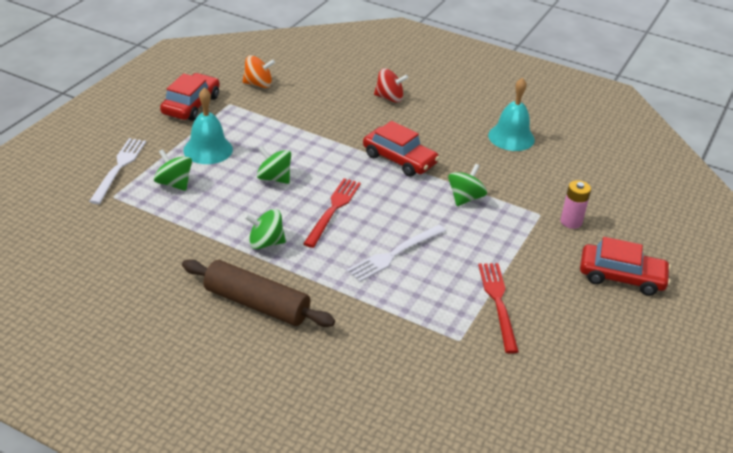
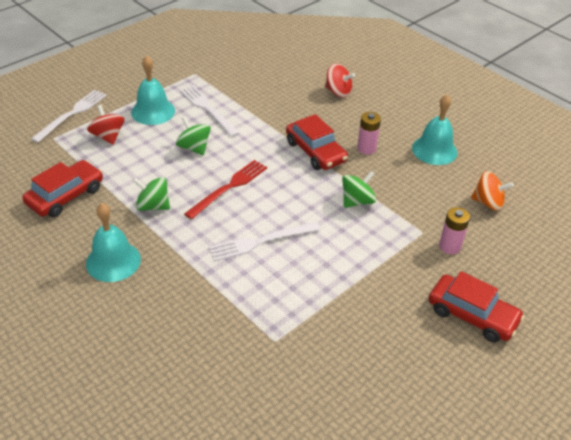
camera: 20 degrees right, 5 degrees up
green spinning top [154,149,192,191] -> red spinning top [87,105,124,145]
red car [160,73,220,121] -> red car moved to [22,160,103,217]
brown rolling pin [182,259,335,327] -> turquoise bell [86,203,141,282]
orange spinning top [243,55,275,88] -> orange spinning top moved to [471,171,514,211]
red fork [478,263,519,354] -> none
none -> white fork [180,86,240,137]
none -> pink battery [357,112,381,155]

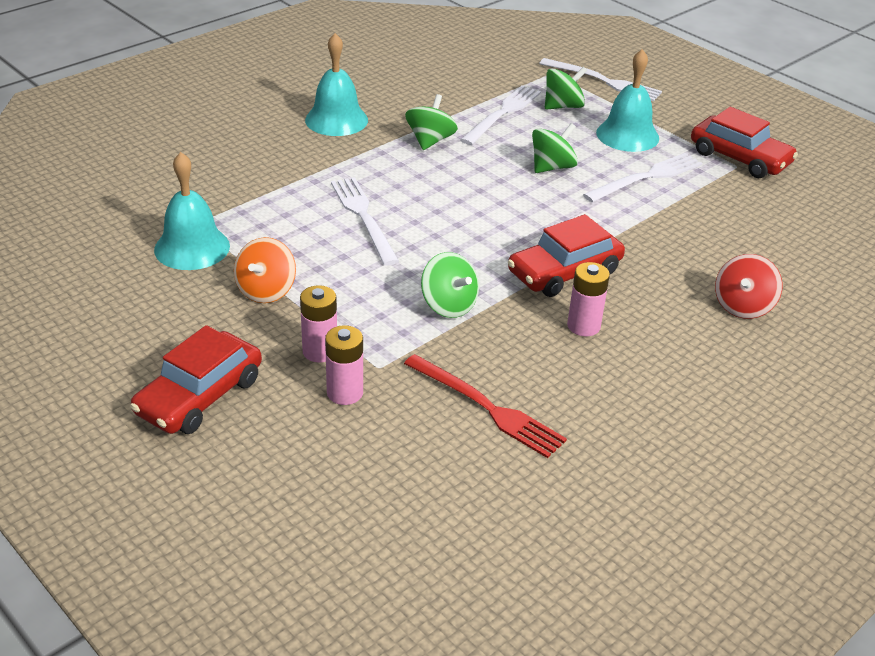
camera: 90 degrees right, 5 degrees down
red car [22,160,103,217] -> red car moved to [691,107,798,178]
red spinning top [87,105,124,145] -> green spinning top [545,67,587,109]
red fork [184,160,267,219] -> red fork moved to [404,354,567,458]
turquoise bell [412,95,458,165] -> turquoise bell moved to [154,152,230,270]
orange spinning top [471,171,514,211] -> orange spinning top moved to [234,237,296,303]
none -> pink battery [300,285,337,363]
none -> white fork [461,85,541,145]

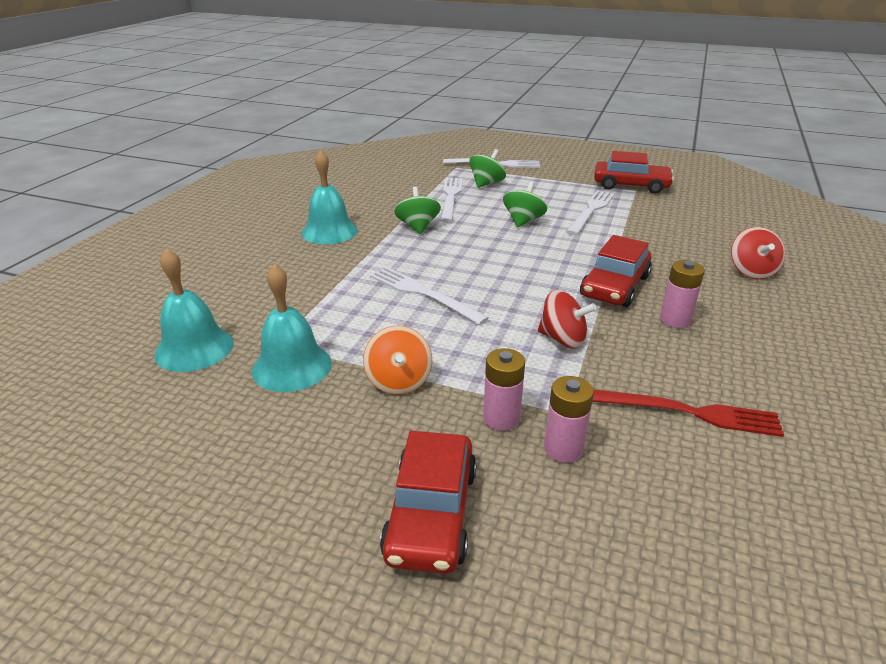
camera: 25 degrees left, 5 degrees down
green spinning top [421,252,479,318] -> red spinning top [538,290,597,349]
turquoise bell [596,49,659,152] -> turquoise bell moved to [154,248,234,372]

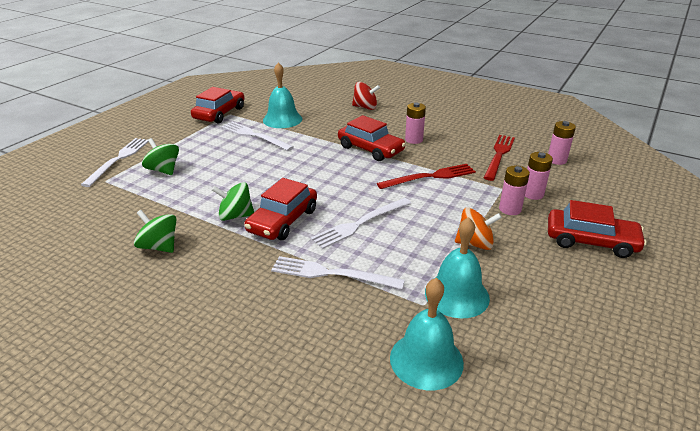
camera: 80 degrees left, 0 degrees up
turquoise bell [302,150,358,244] -> turquoise bell moved to [263,62,302,128]
white fork [441,178,463,222] -> white fork moved to [271,256,405,289]
green spinning top [503,182,547,227] -> green spinning top moved to [134,210,176,253]
red spinning top [538,290,597,349] -> red fork [377,164,476,189]
none -> red car [244,178,317,240]
none -> pink battery [548,121,576,165]

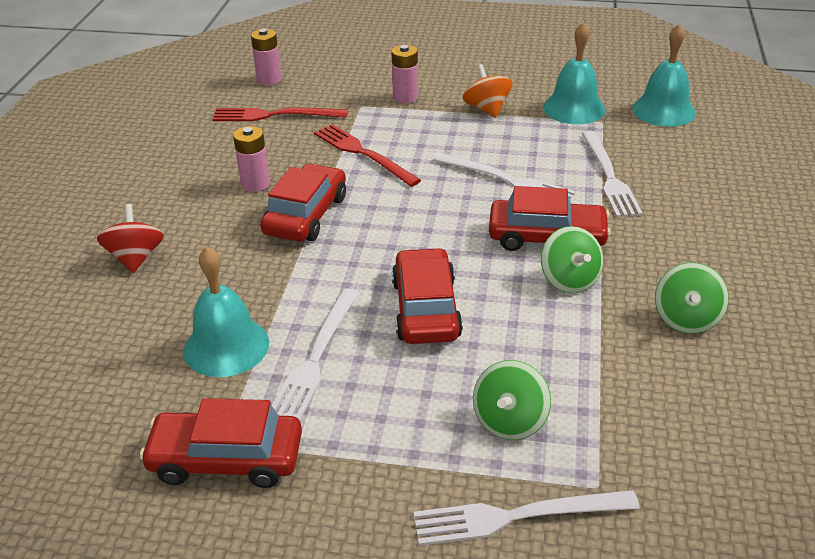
camera: 110 degrees left, 5 degrees up
pink battery [525,152,553,200] -> none
red car [548,200,647,258] -> red car moved to [392,248,463,344]

